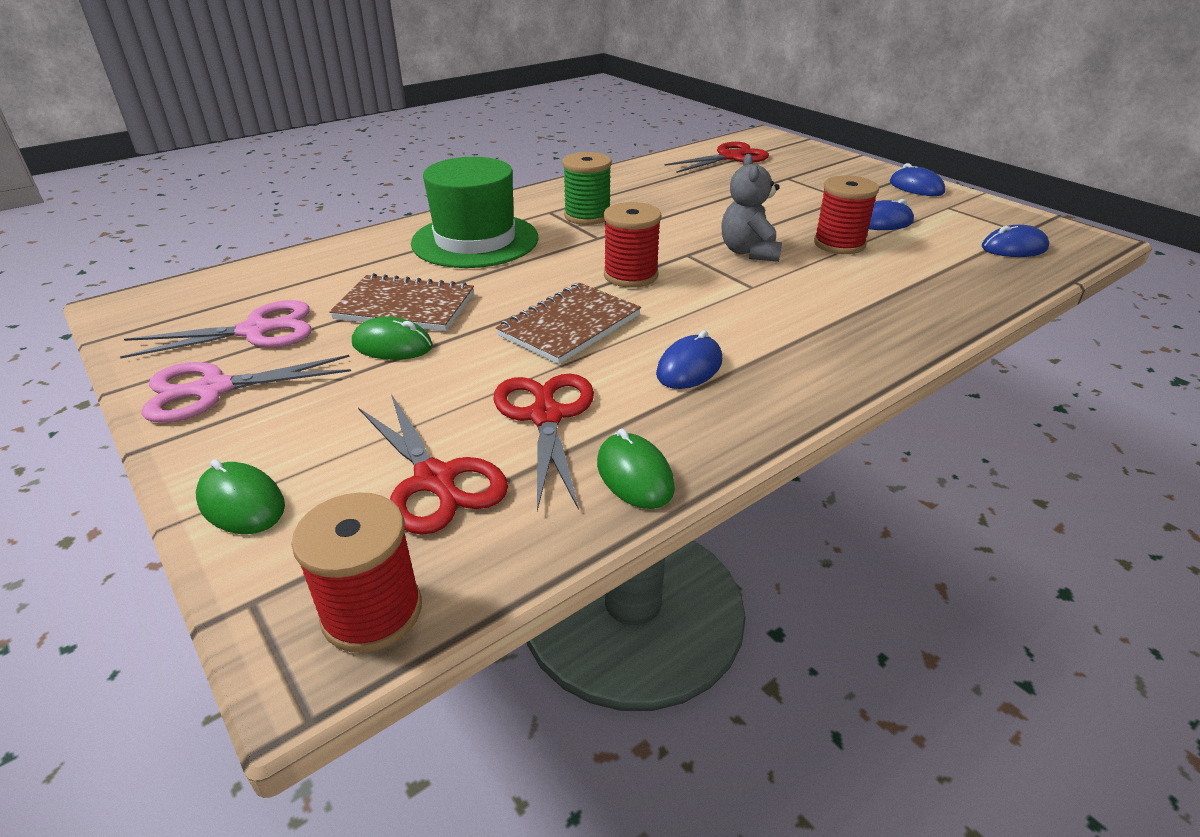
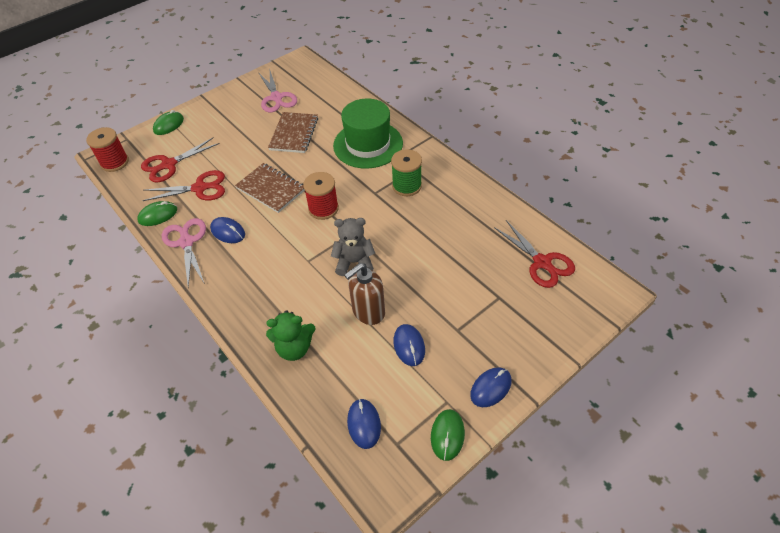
camera: 90 degrees right, 15 degrees up
pink scissors [141,355,351,423] -> pink scissors moved to [162,218,206,288]
green mouse [352,317,433,360] -> green mouse moved to [431,409,465,461]
red spool [814,175,879,254] -> brown soap dispenser [344,263,385,325]
none -> green teddy bear [266,310,316,361]

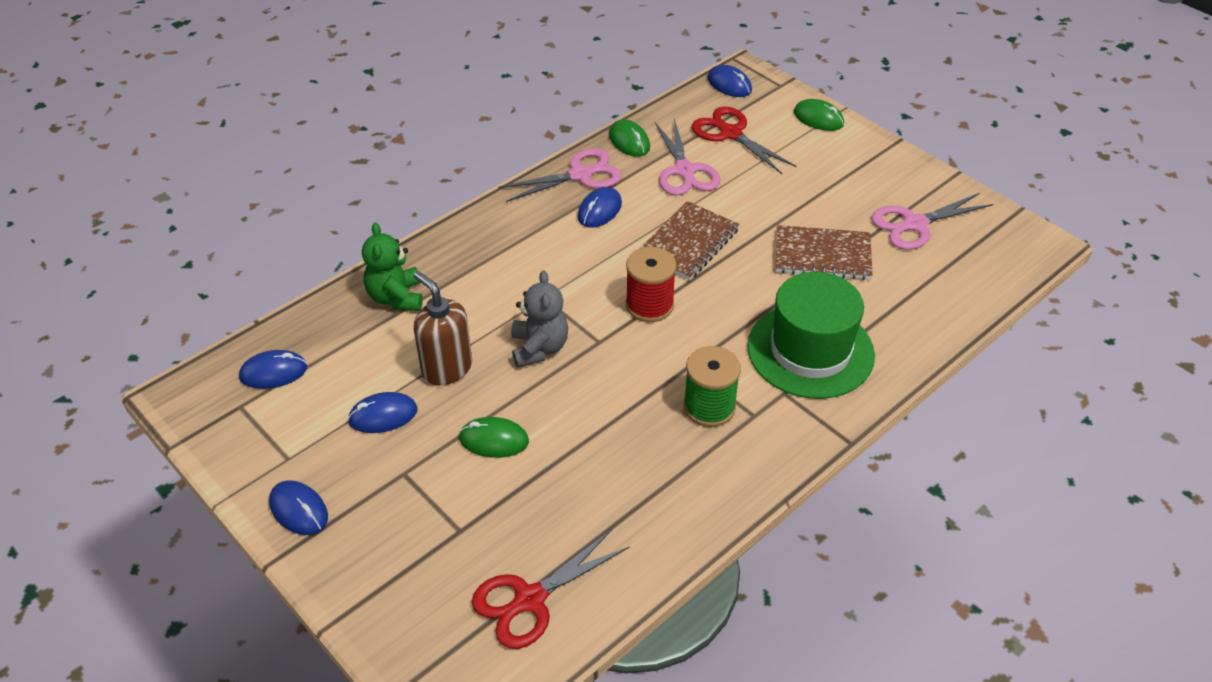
camera: 85 degrees right, 5 degrees down
red spool [86,127,129,172] -> blue mouse [707,65,752,97]
red scissors [142,170,225,201] -> pink scissors [655,119,720,195]
green mouse [431,409,465,461] -> green mouse moved to [459,417,529,458]

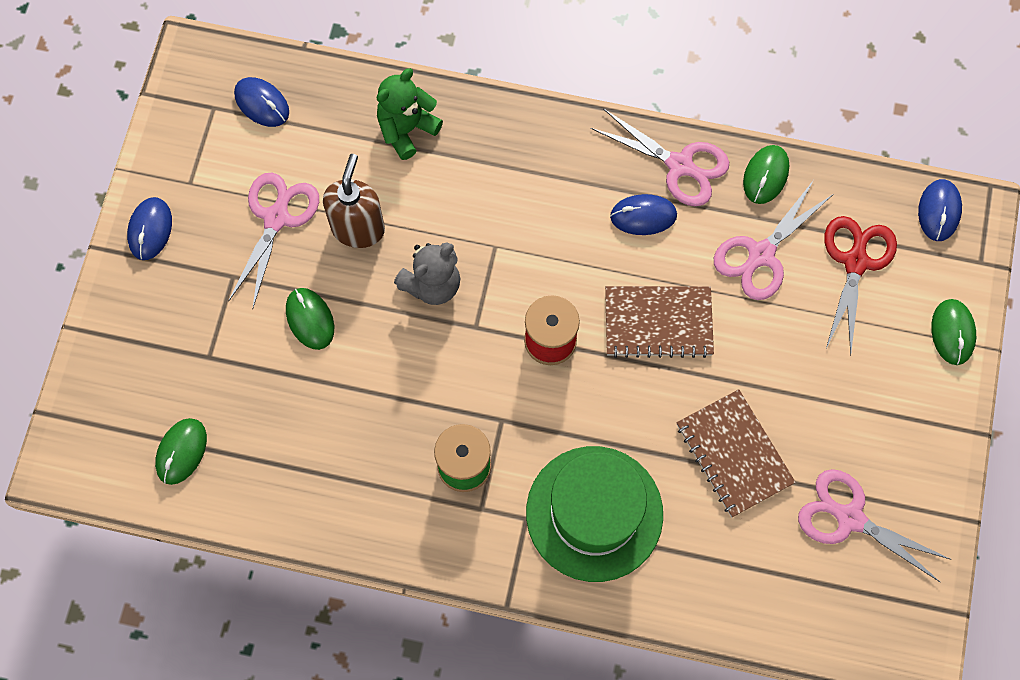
camera: 55 degrees right, 25 degrees up
blue mouse [347,392,417,433] -> pink scissors [229,172,319,308]
red scissors [472,529,629,649] -> green mouse [155,418,207,485]

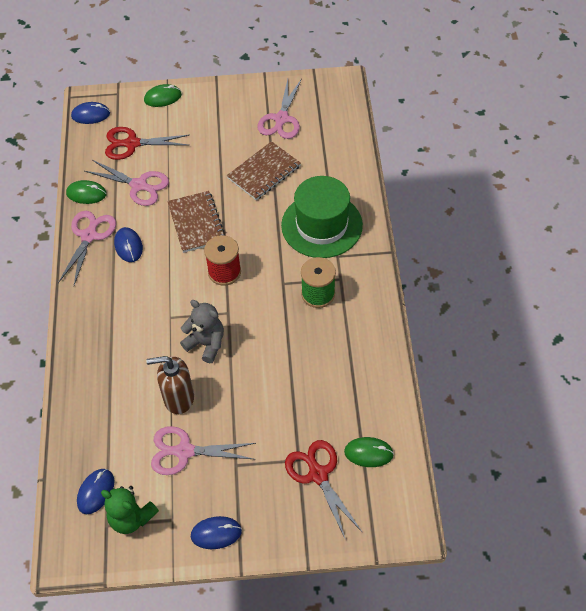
camera: 105 degrees left, 15 degrees down
green mouse [286,288,334,350] -> none
green teddy bear [377,68,443,160] -> green teddy bear moved to [101,486,159,534]
none -> red scissors [285,440,362,540]

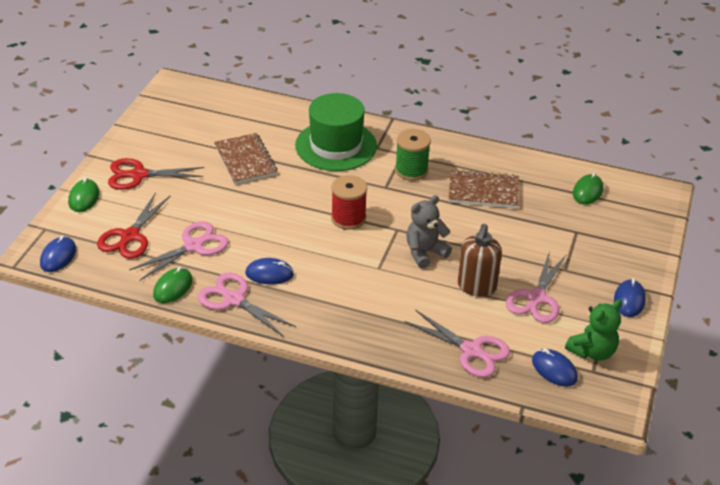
camera: 70 degrees left, 15 degrees down
brown notebook [167,191,226,253] -> brown notebook moved to [449,169,519,208]
pink scissors [257,79,302,139] -> pink scissors moved to [404,309,510,378]
red scissors [285,440,362,540] -> red scissors moved to [108,158,204,190]

